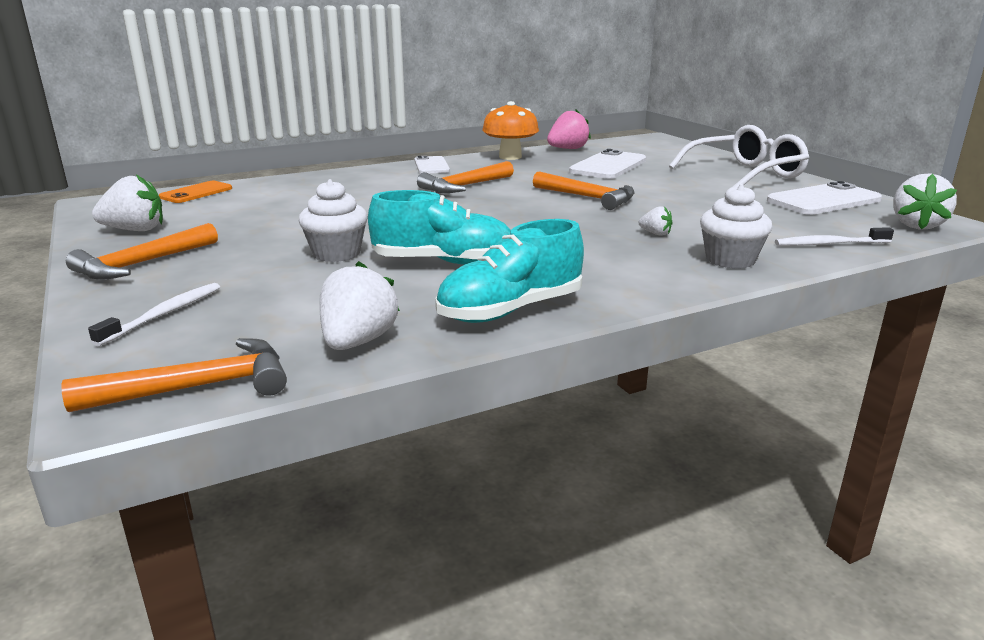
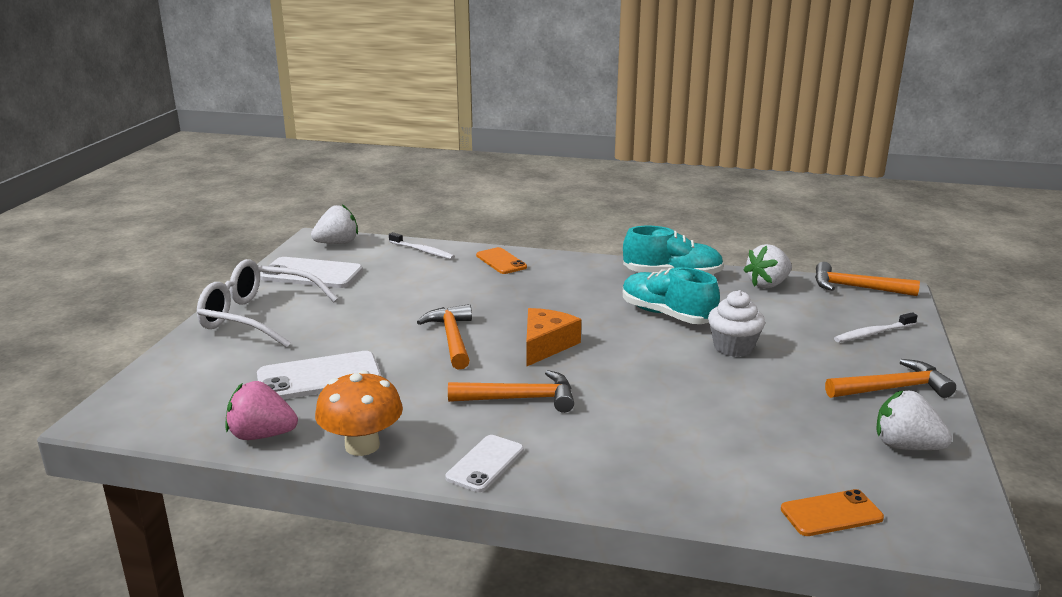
camera: 140 degrees left, 0 degrees up
white strawberry [639,206,672,235] -> none
white cupcake [700,184,772,269] -> orange phone [476,247,527,274]
none -> orange cheese [526,308,581,366]

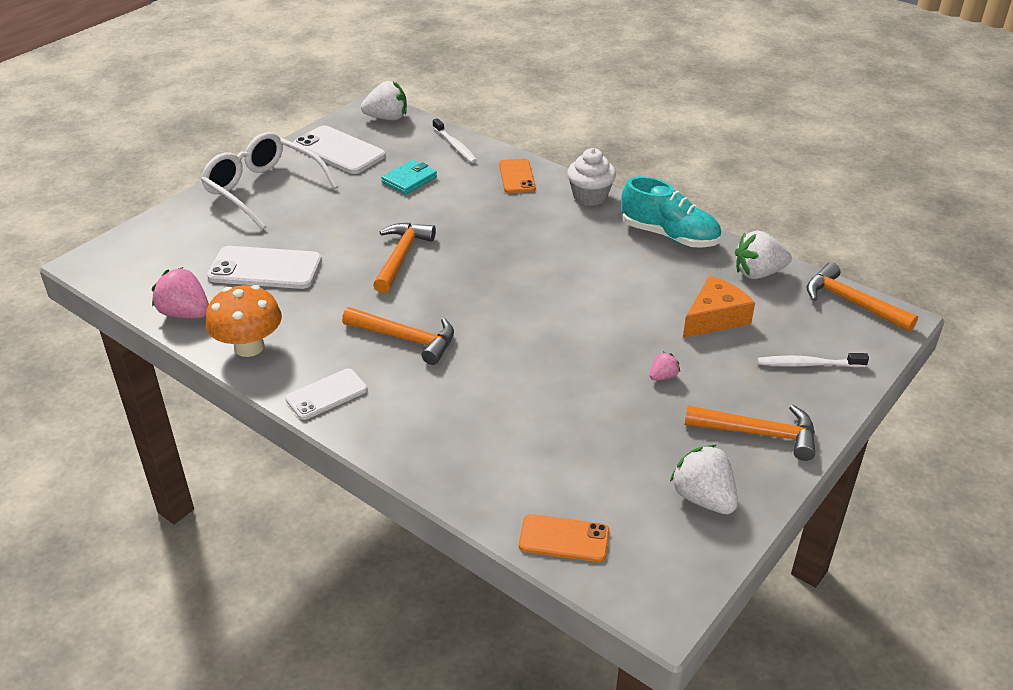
camera: 25 degrees right, 15 degrees up
orange cheese [526,308,581,366] -> orange cheese moved to [683,275,755,338]
turquoise shoe [623,267,720,324] -> none
white cupcake [708,290,765,357] -> white cupcake moved to [567,148,616,206]
none -> turquoise wallet [381,160,437,194]
none -> pink strawberry [650,352,680,380]

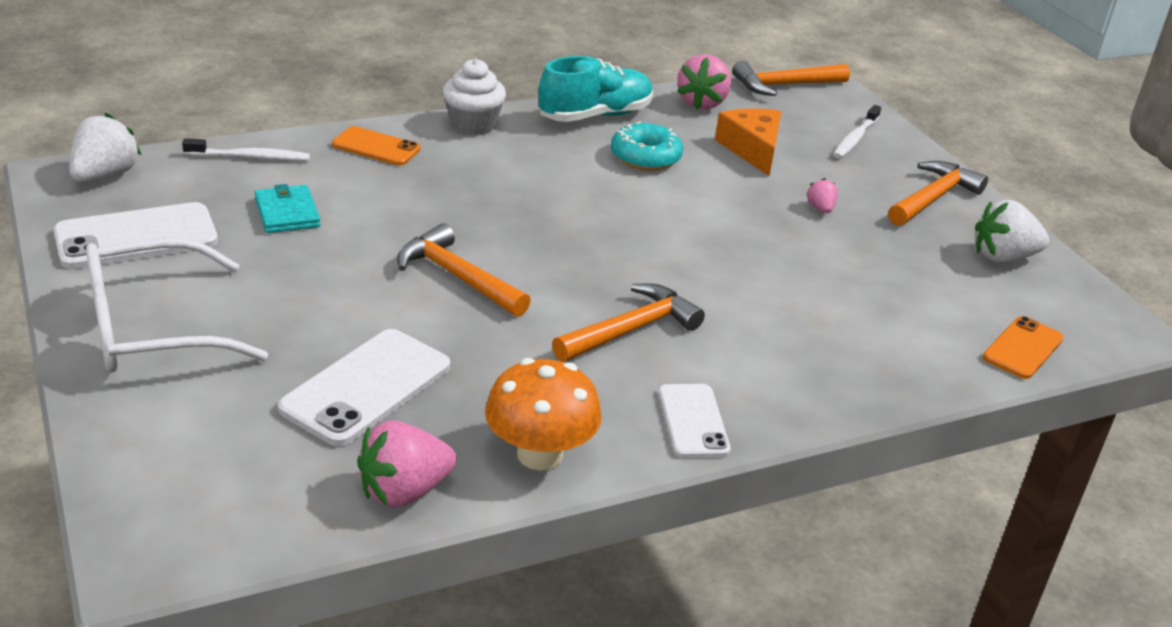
camera: 65 degrees left, 5 degrees down
white strawberry [735,230,792,279] -> pink strawberry [677,54,731,109]
none -> turquoise donut [611,122,683,171]

